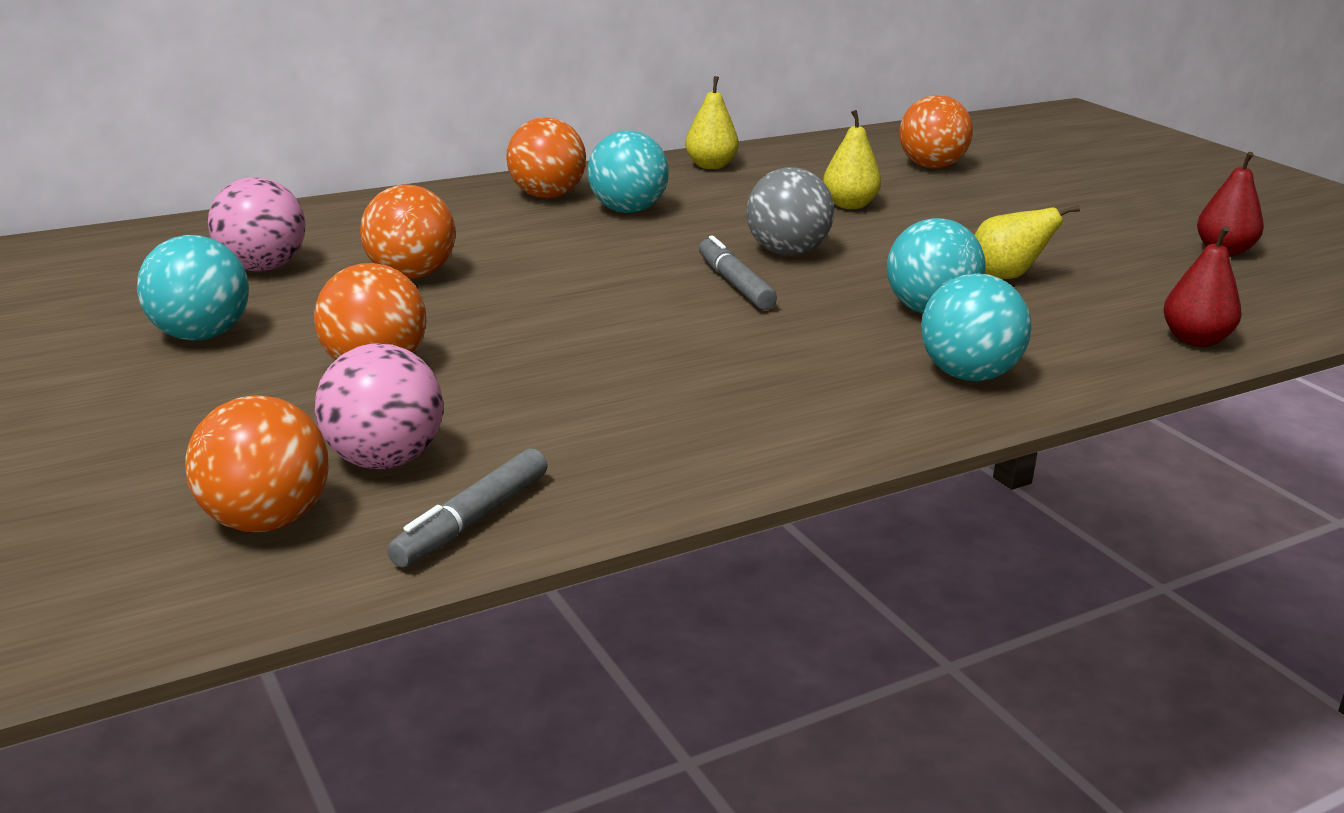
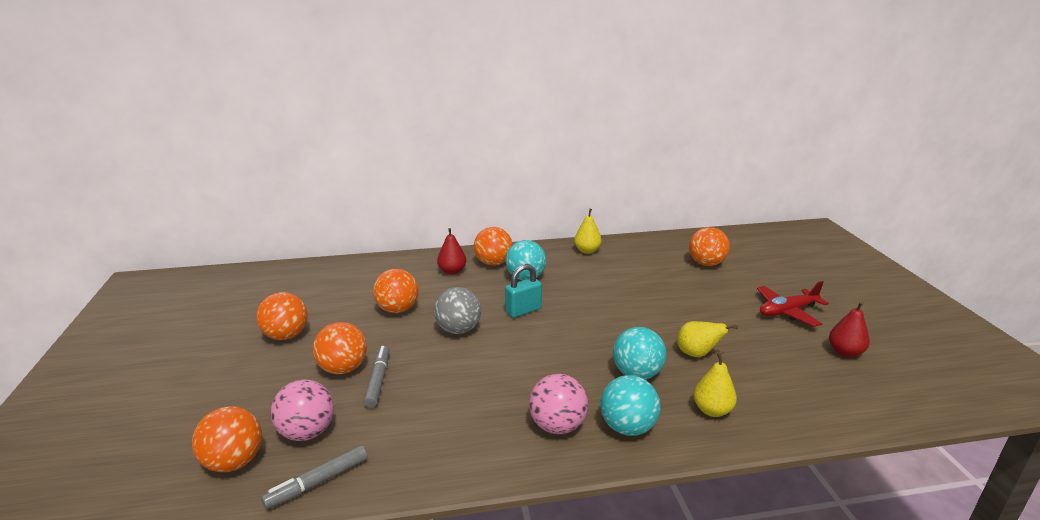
camera: 20 degrees right, 0 degrees up
turquoise ball [137,235,249,341] -> orange ball [256,292,308,340]
pink ball [208,177,306,271] -> pink ball moved to [529,374,588,434]
grey marker [699,236,777,310] -> grey marker moved to [364,346,389,408]
grey ball [746,167,834,256] -> grey ball moved to [434,287,481,334]
yellow pear [823,110,881,209] -> yellow pear moved to [693,353,737,417]
red pear [1164,226,1242,347] -> red pear moved to [437,228,466,275]
none -> turquoise padlock [505,264,542,318]
none -> red plane [757,281,829,327]

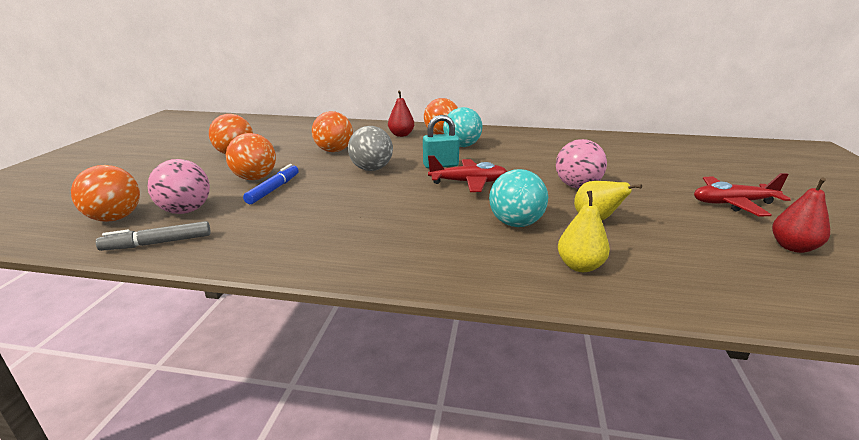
camera: 20 degrees right, 0 degrees up
grey marker [364,346,389,408] -> blue marker [243,164,299,204]
pink ball [529,374,588,434] -> pink ball moved to [556,139,607,189]
yellow pear [574,209,602,254] -> none
turquoise ball [601,375,660,436] -> none
orange ball [689,227,730,266] -> none
none -> red plane [428,156,507,192]

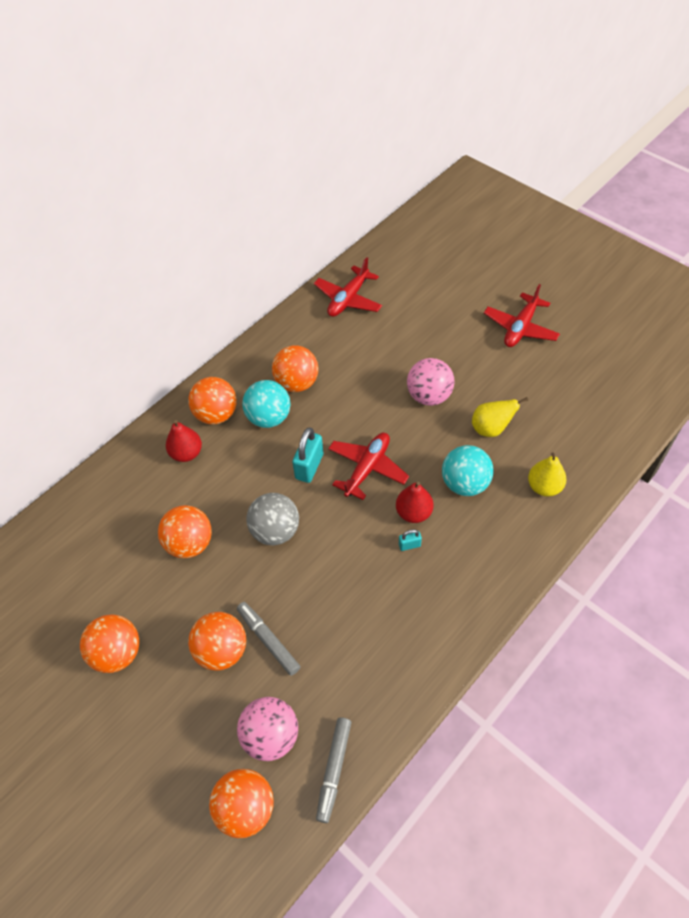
camera: 55 degrees left, 30 degrees up
blue marker [243,164,299,204] -> grey marker [237,602,300,676]
red pear [772,177,830,253] -> red pear moved to [396,482,434,523]
none -> orange ball [272,345,318,392]
none -> red plane [314,257,382,317]
none -> turquoise padlock [399,529,422,551]

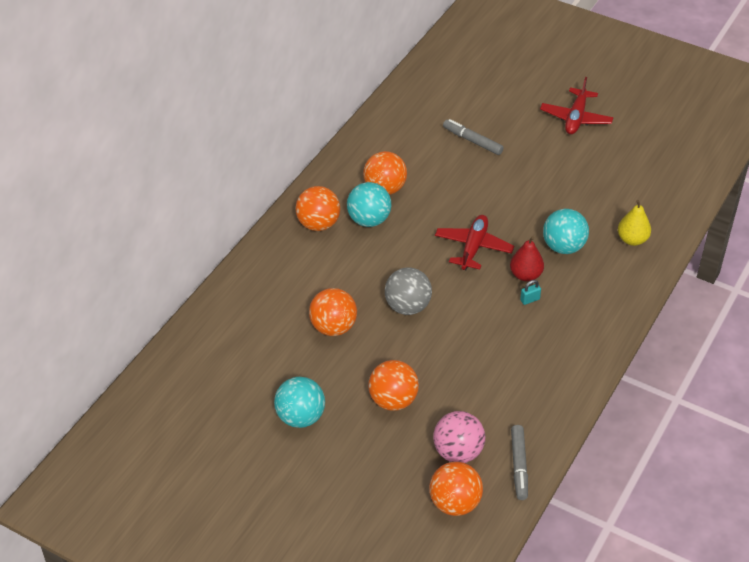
camera: 15 degrees left, 10 degrees down
orange ball [80,614,139,673] -> turquoise ball [274,377,325,428]
red pear [166,420,202,462] -> none
grey marker [237,602,300,676] -> grey marker moved to [443,119,504,155]
turquoise padlock [292,427,324,483] -> none
red plane [314,257,382,317] -> none
pink ball [407,358,454,406] -> none
yellow pear [472,397,528,437] -> none

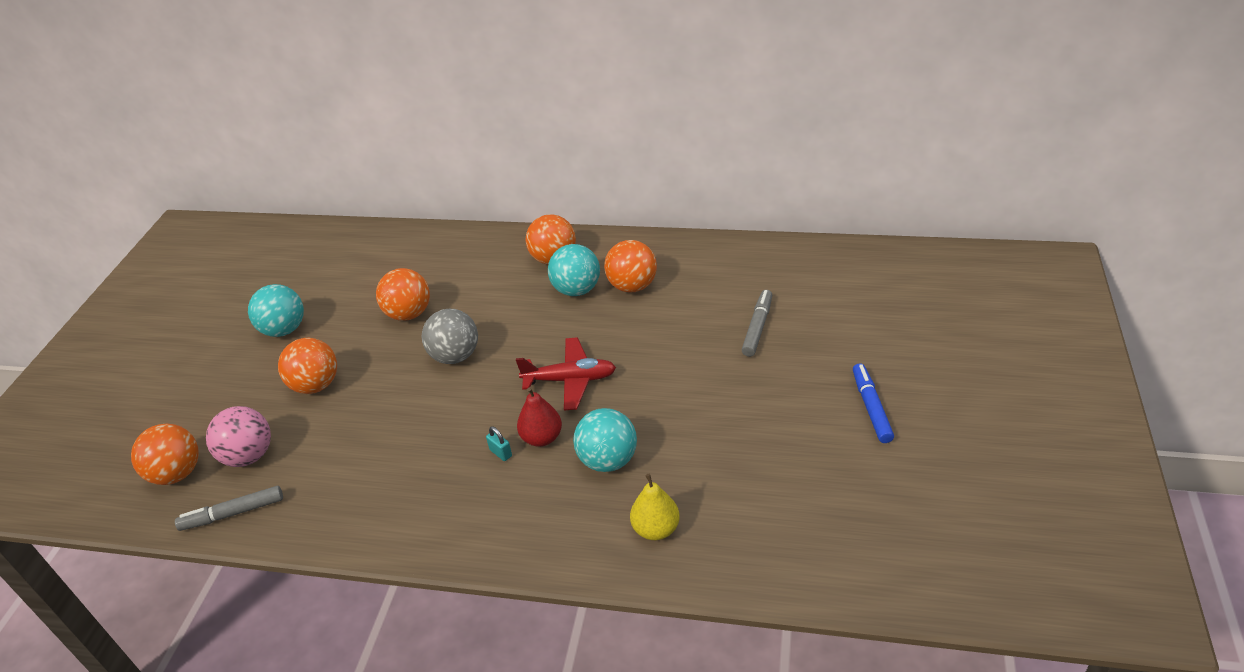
camera: 75 degrees right, 5 degrees down
red plane [540,77,613,134] -> blue marker [853,363,894,443]

